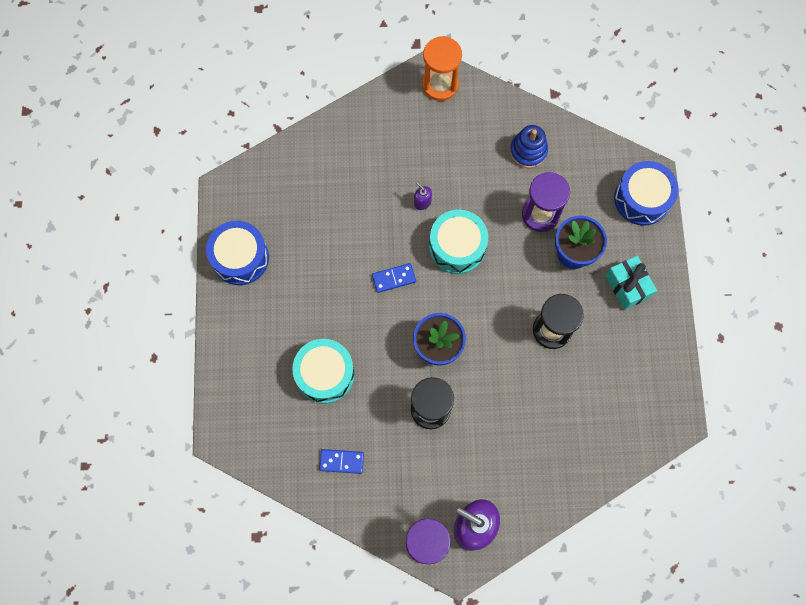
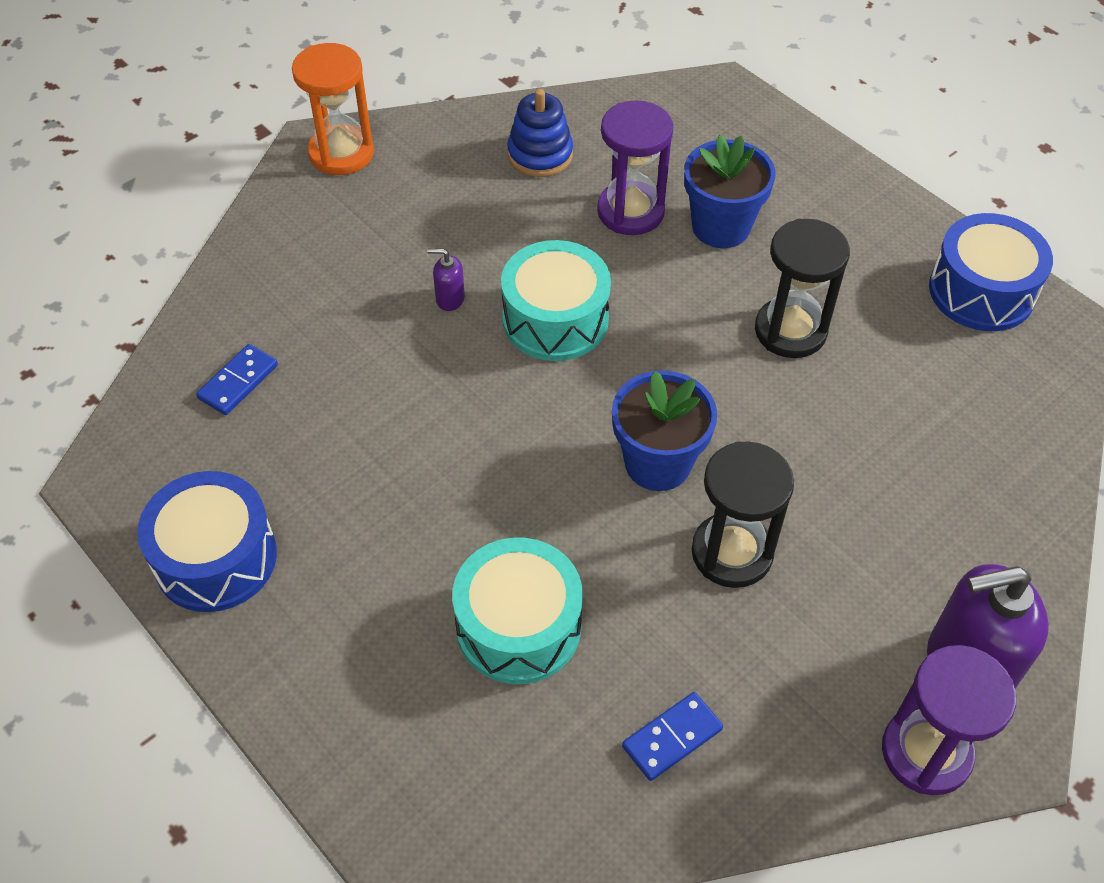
camera: 40 degrees left, 20 degrees down
blue domino [372,263,416,293] -> blue domino moved to [196,344,278,415]
turquoise gift [605,256,657,310] -> none
blue drum [614,161,679,226] -> blue drum moved to [929,213,1053,331]

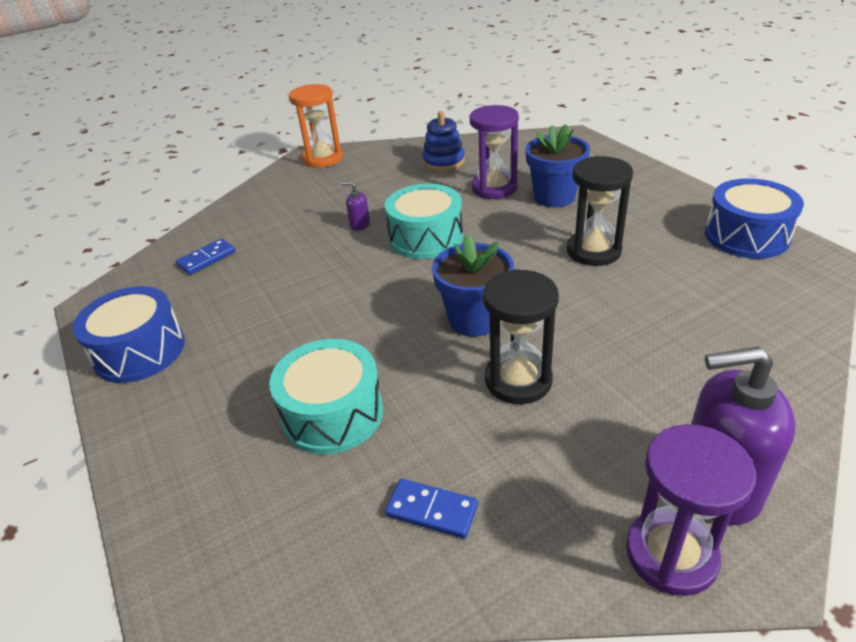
camera: 15 degrees right, 15 degrees down
blue domino [622,692,723,781] -> blue domino turned 45 degrees clockwise [385,479,478,539]

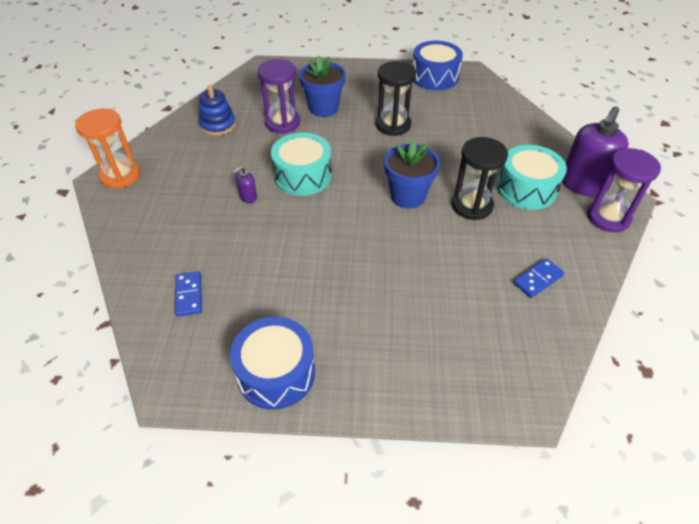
camera: 60 degrees left, 10 degrees up
turquoise drum [269,339,383,455] -> turquoise drum moved to [497,145,567,210]

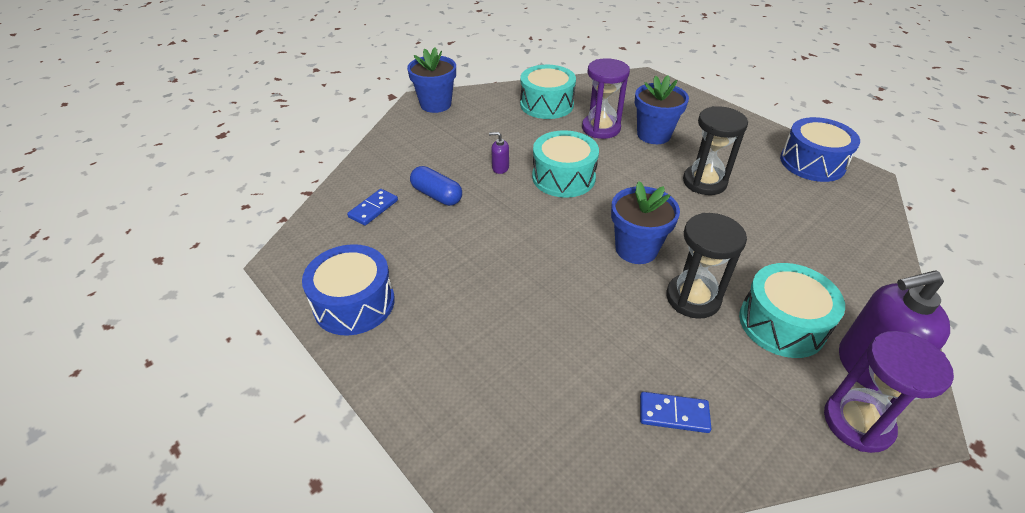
camera: 45 degrees right, 5 degrees down
orange hourglass [75,109,140,188] -> blue flower pot [407,47,456,113]
blue stacking toy [199,85,236,136] -> turquoise drum [520,65,576,119]
none -> blue capsule [410,166,462,206]

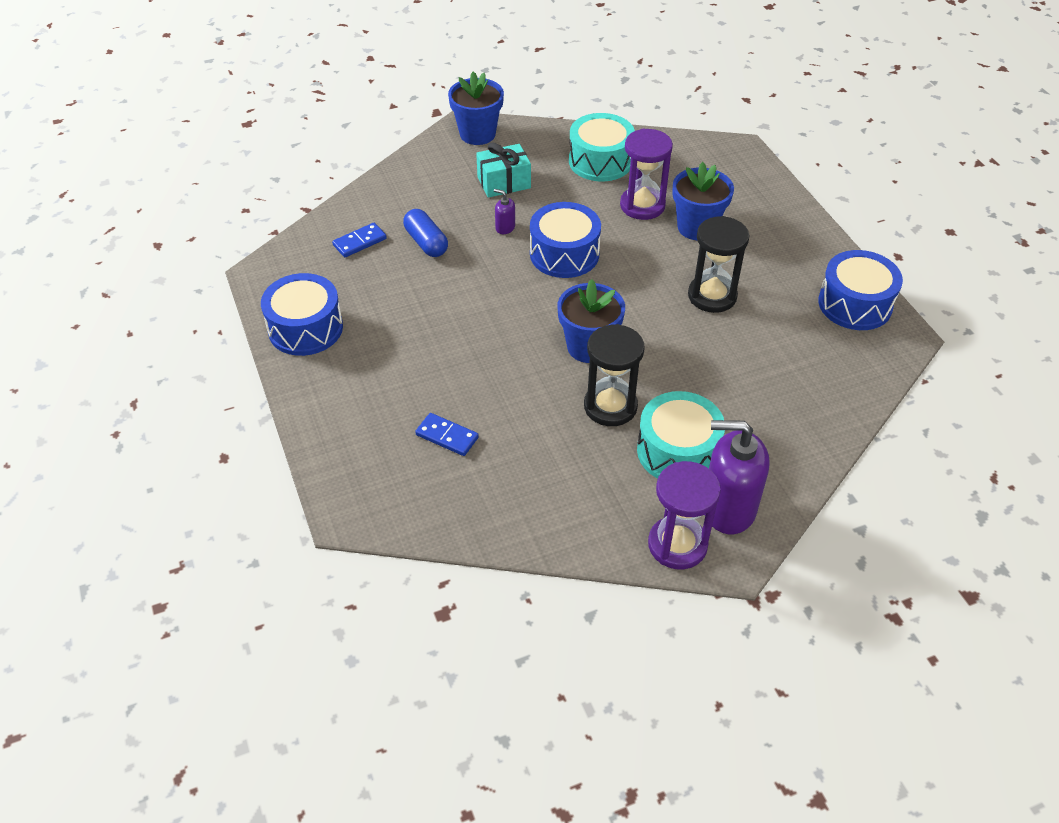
camera: 20 degrees right, 5 degrees up
turquoise drum [532,130,599,198] -> blue drum [530,202,601,278]
blue domino [640,392,712,433] -> blue domino moved to [415,413,479,456]
none -> turquoise gift [476,142,531,198]

